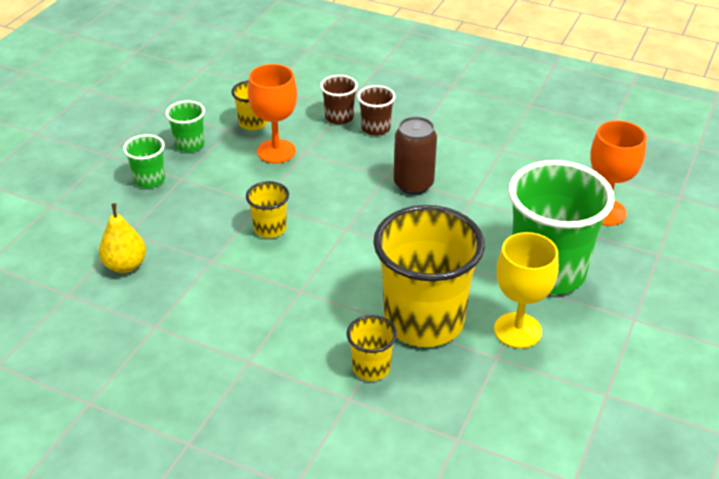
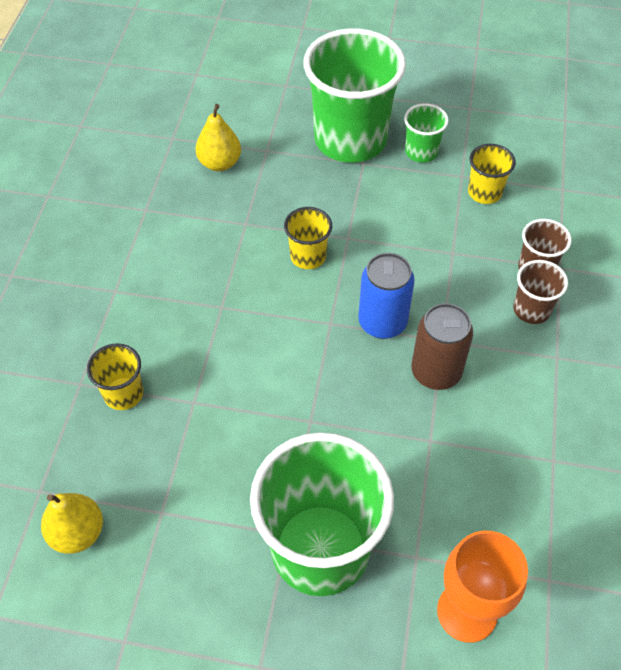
camera: 75 degrees right, 15 degrees up
green cup [123,134,165,188] -> green cup [304,28,406,163], size x2.22
orange goblet [248,64,297,163] -> none
yellow cup [373,205,485,347] -> none
yellow goblet [494,232,559,349] -> none
none -> yellow pear [41,493,103,554]
none -> blue can [358,253,415,339]

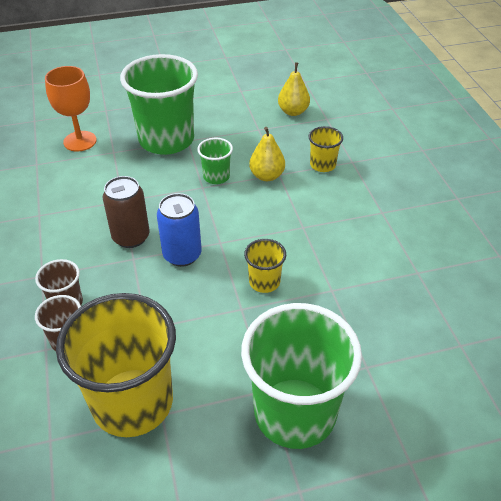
camera: 155 degrees right, 10 degrees down
yellow pear [195,104,241,171] -> yellow pear moved to [249,127,285,181]
green cup [404,104,449,163] -> green cup moved to [197,138,233,184]
yellow cup [468,144,516,204] -> yellow cup [56,293,176,437], size x2.22

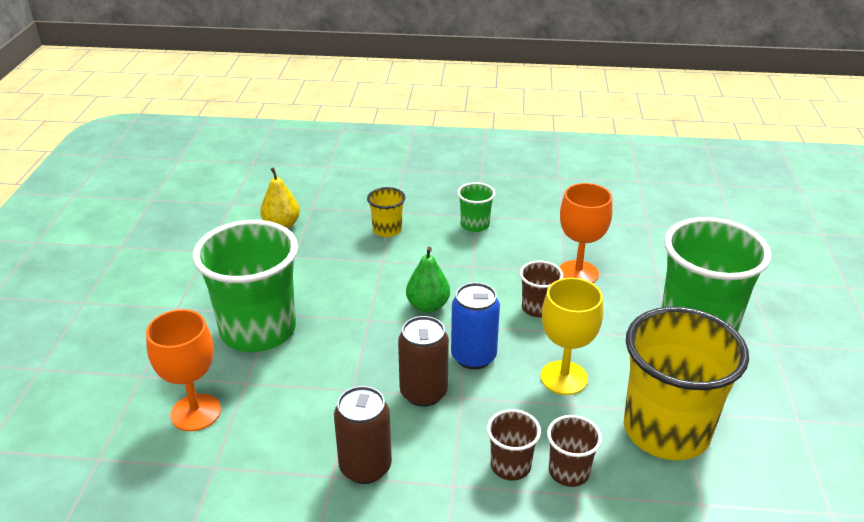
camera: 70 degrees left, 10 degrees down
green cup [197,138,233,184] -> green cup moved to [457,182,495,232]
yellow cup [244,239,286,293] -> brown cup [520,261,563,317]
yellow pear [249,127,285,181] -> none
none -> brown can [334,386,392,484]
none -> green pear [406,247,450,313]
none -> yellow goblet [541,278,603,395]
none -> orange goblet [559,183,613,283]

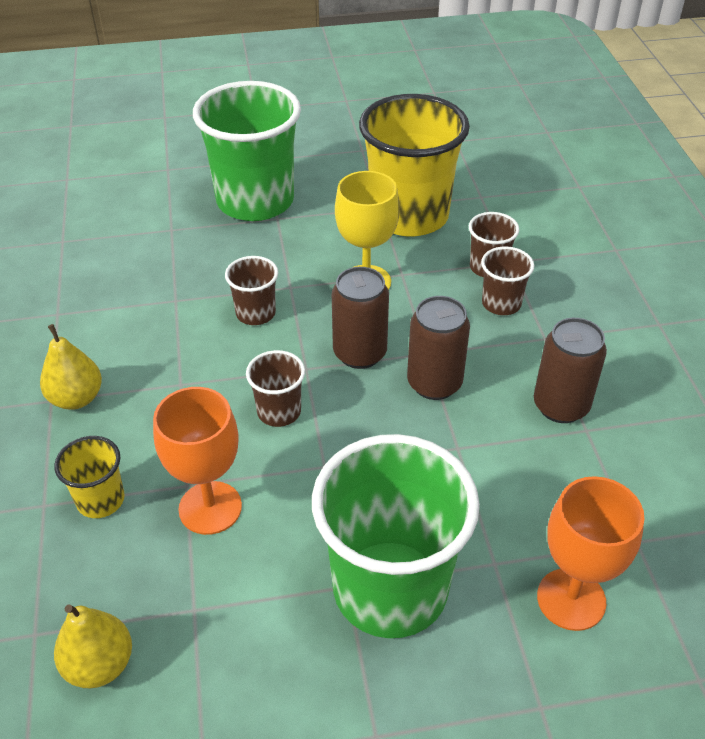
camera: 105 degrees left, 10 degrees up
green pear [406,247,450,313] -> brown cup [246,350,305,427]
blue can [451,282,500,370] -> brown can [332,267,389,369]
green cup [457,182,495,232] -> yellow pear [40,324,102,410]
orange goblet [559,183,613,283] -> orange goblet moved to [153,387,242,535]

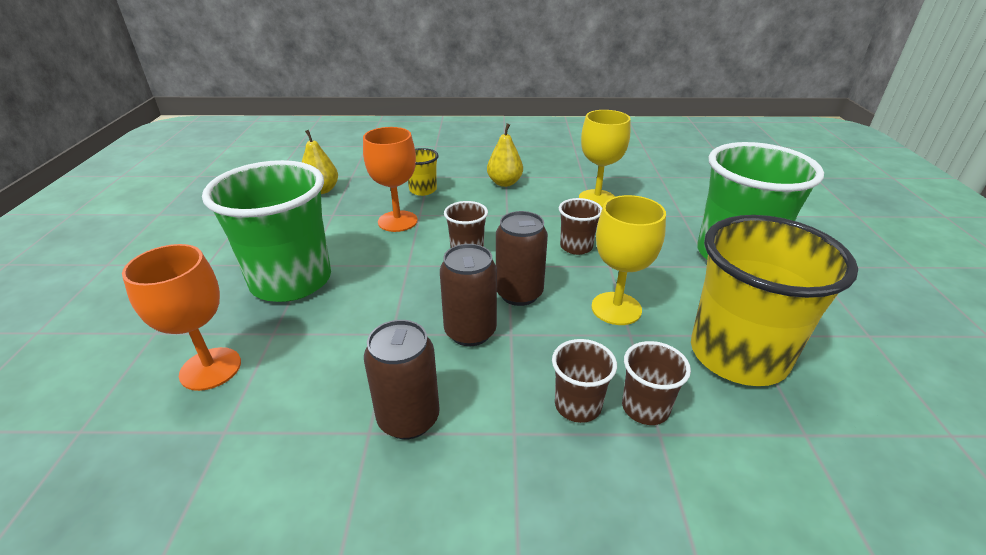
camera: 100 degrees right, 10 degrees down
none -> yellow goblet [579,110,630,208]

